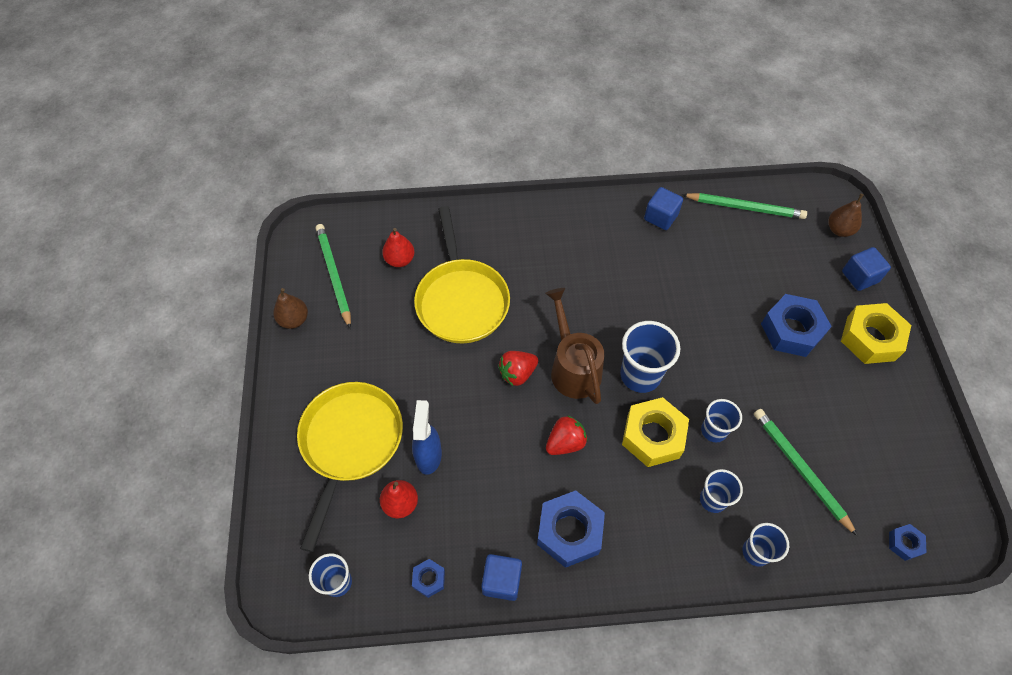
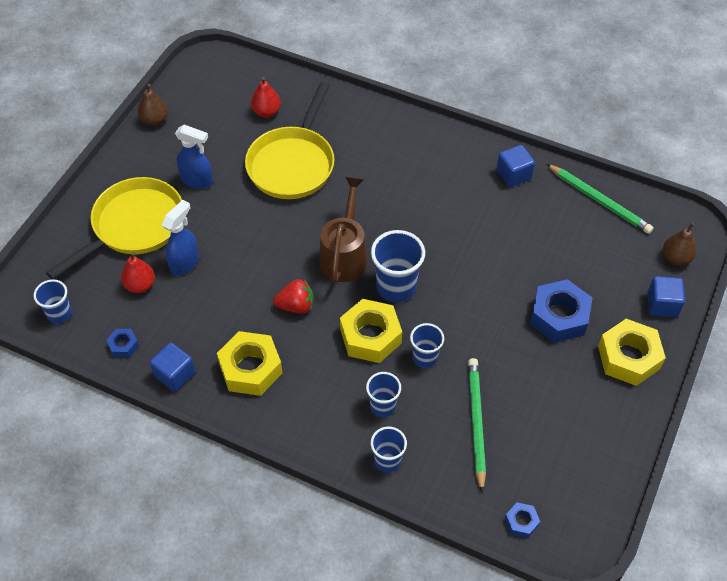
camera: 30 degrees right, 5 degrees down
green pencil [316,224,351,329] -> none
red strawberry [498,351,538,386] -> none
blue nut [537,490,605,568] -> yellow nut [217,331,283,396]
none -> blue spray bottle [175,125,213,189]

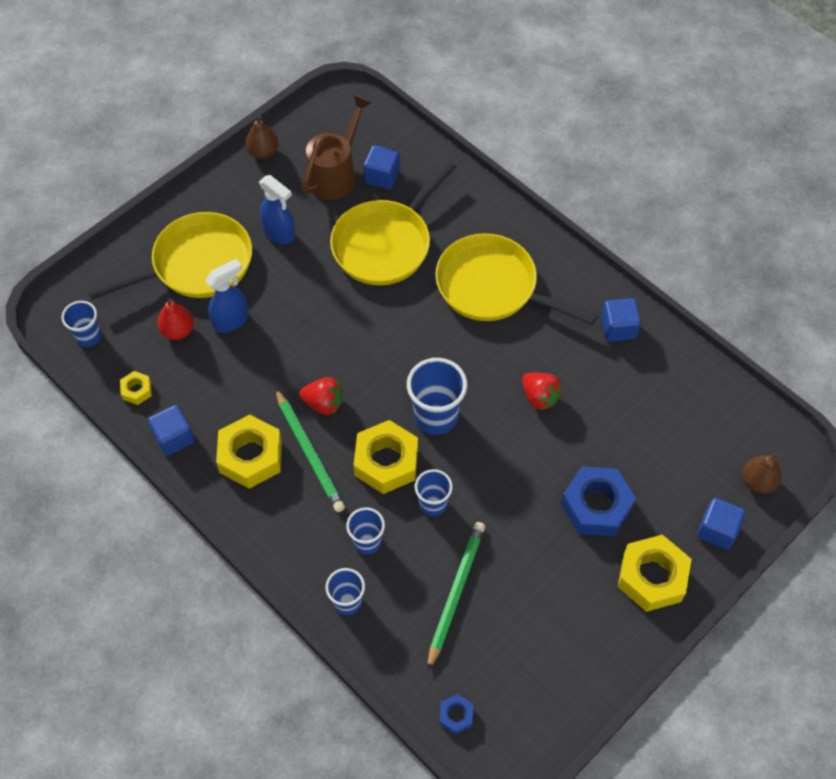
camera: 20 degrees right, 5 degrees up
blue nut [106,329,139,358] -> yellow nut [120,371,152,405]
red pear [251,77,281,118] -> blue cube [363,145,400,189]
brown watering can [319,177,367,283] -> brown watering can moved to [302,95,372,200]
green pencil [547,164,654,234] -> green pencil moved to [275,388,345,512]
none -> yellow pan [435,233,597,325]
none -> red strawberry [522,373,563,410]

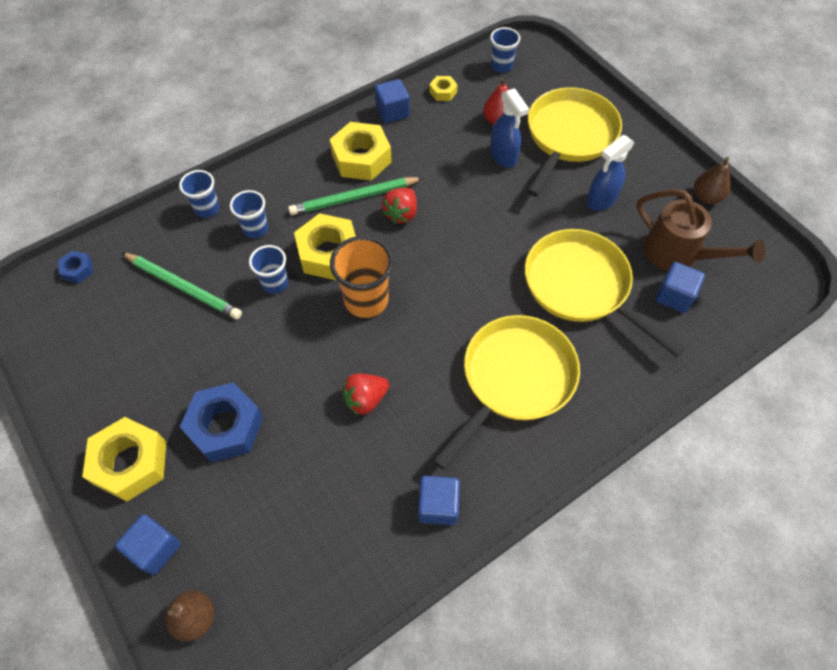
camera: 100 degrees right, 0 degrees up
yellow pan [87,212,252,300] -> yellow pan turned 135 degrees counterclockwise [527,87,622,197]
blue cup [407,358,467,435] -> orange cup [330,236,393,318]

